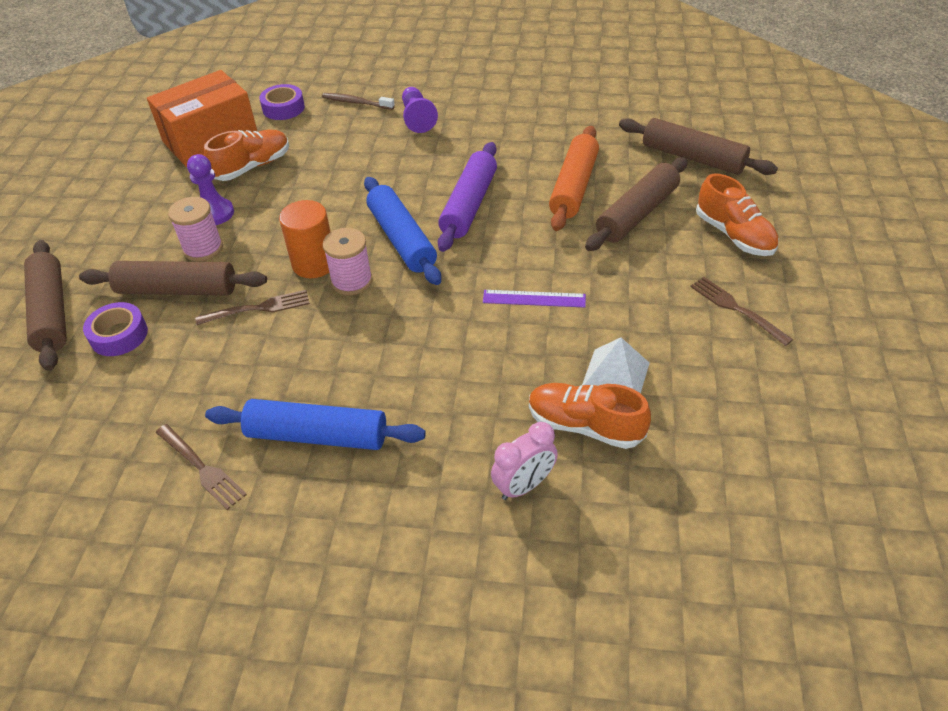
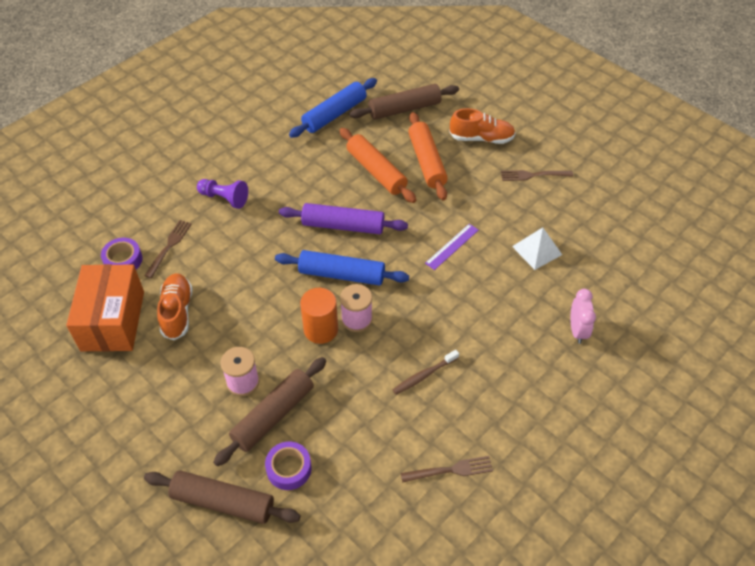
camera: 55 degrees left, 5 degrees up
purple pawn [187,154,234,225] -> none
brown fork [195,290,310,325] -> brown fork moved to [144,220,192,278]
blue rolling pin [205,399,426,450] -> blue rolling pin moved to [289,78,377,138]
brown toothbrush [322,93,395,110] -> brown toothbrush moved to [393,350,459,395]
purple rolling pin [438,142,497,252] -> purple rolling pin turned 45 degrees counterclockwise [279,203,408,234]
orange shoe [529,383,651,449] -> none
brown rolling pin [585,157,688,251] -> orange rolling pin [408,112,448,200]

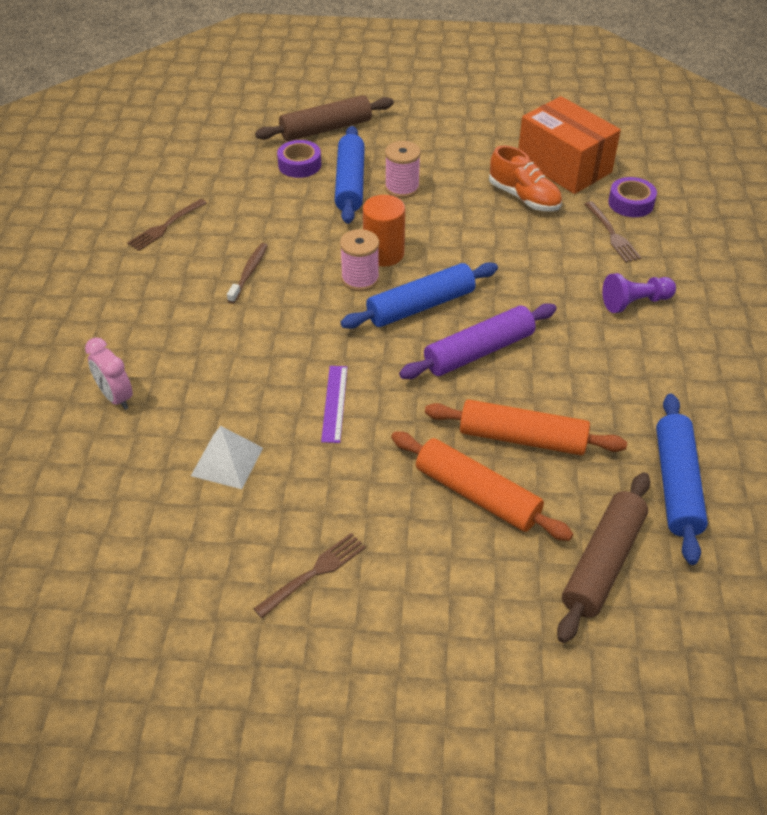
camera: 140 degrees right, 5 degrees down
brown rolling pin [213,357,326,466] -> blue rolling pin [335,126,365,224]
orange shoe [449,108,515,144] -> none

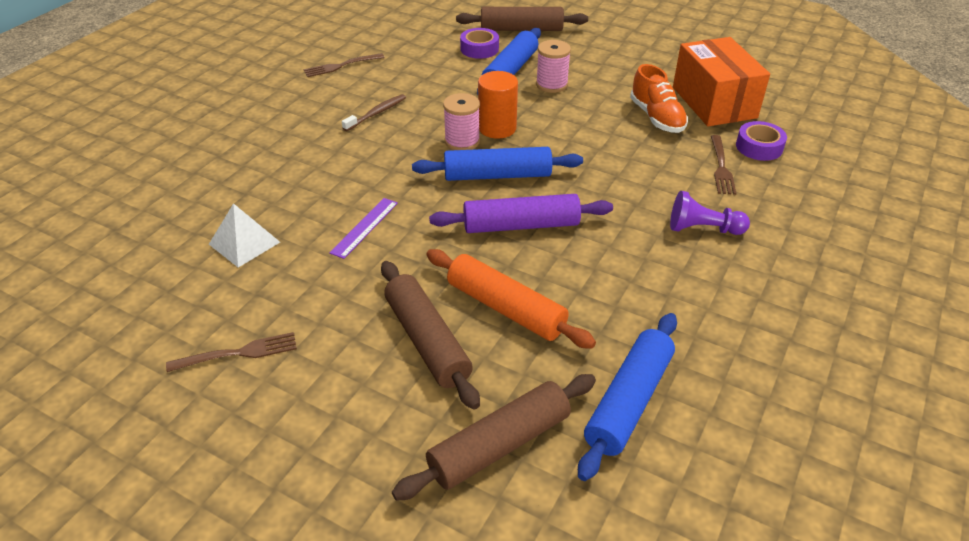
camera: 25 degrees right, 5 degrees down
pink clock [85,338,133,410] -> none
orange rolling pin [391,431,573,541] -> brown rolling pin [381,261,480,410]

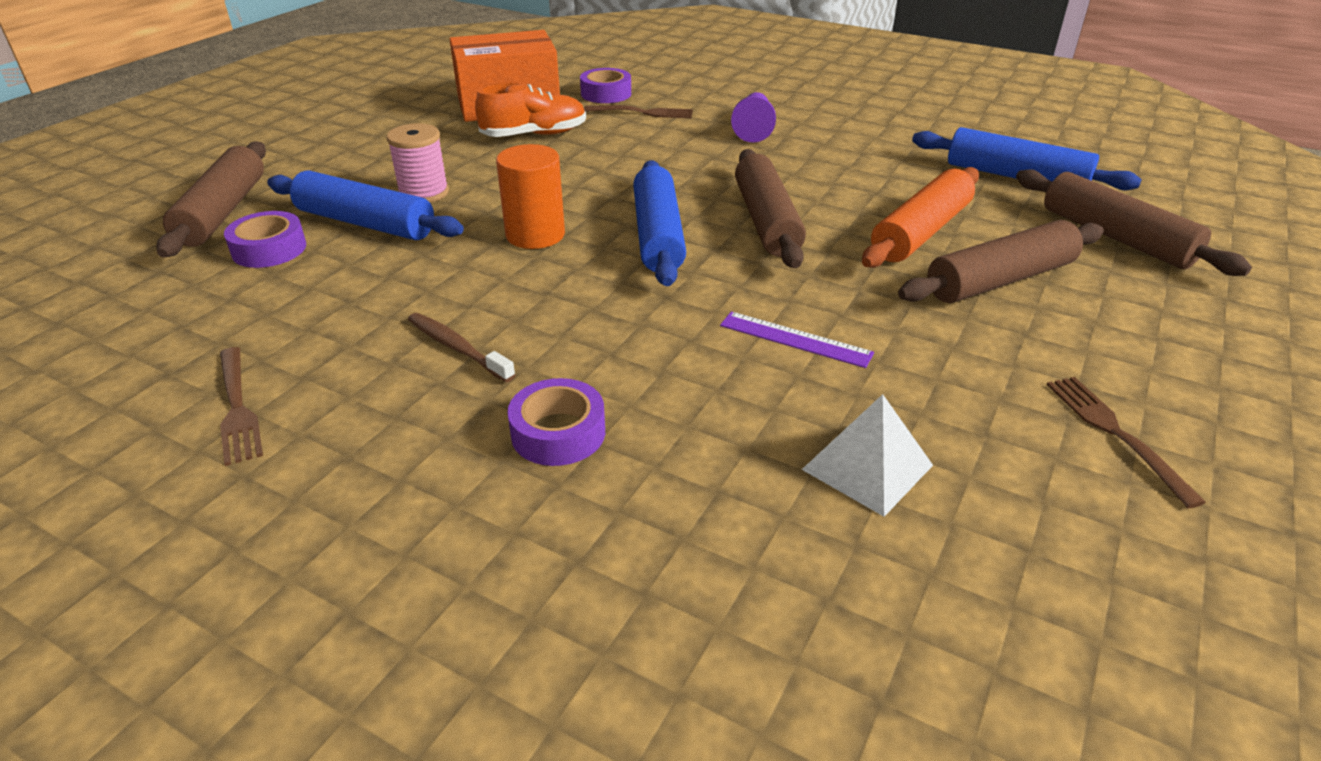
camera: 90 degrees left, 5 degrees down
purple rolling pin [429,194,613,233] -> brown rolling pin [735,149,806,268]
pink spool [443,93,480,150] -> none
none -> purple tape [507,378,605,466]

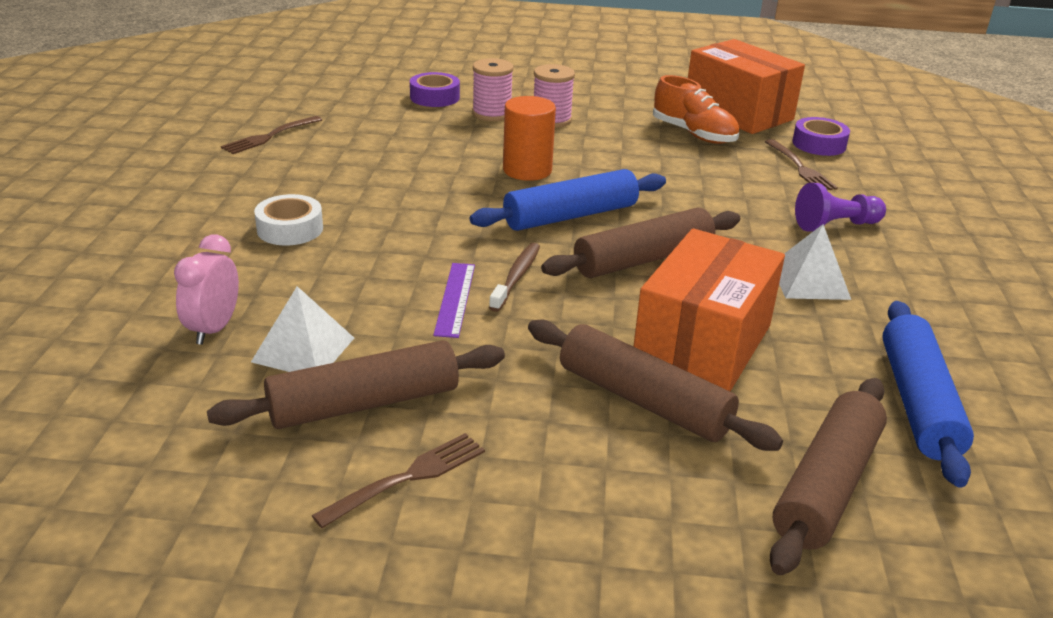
camera: 65 degrees right, 5 degrees down
brown rolling pin [156,141,266,257] -> brown rolling pin moved to [207,340,505,429]
blue rolling pin [267,170,464,241] -> pink spool [472,58,514,121]
brown toothbrush [408,313,516,382] -> brown toothbrush moved to [489,243,540,312]
purple tape [507,378,605,466] -> white tape [254,194,323,245]
orange rolling pin [862,167,979,268] -> orange box [633,228,785,391]
none -> pink clock [174,234,239,345]
none -> white pyramid [779,224,851,300]

